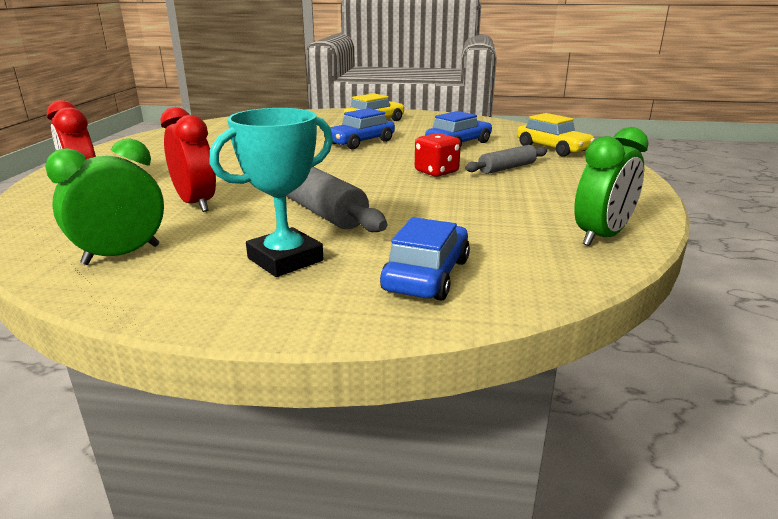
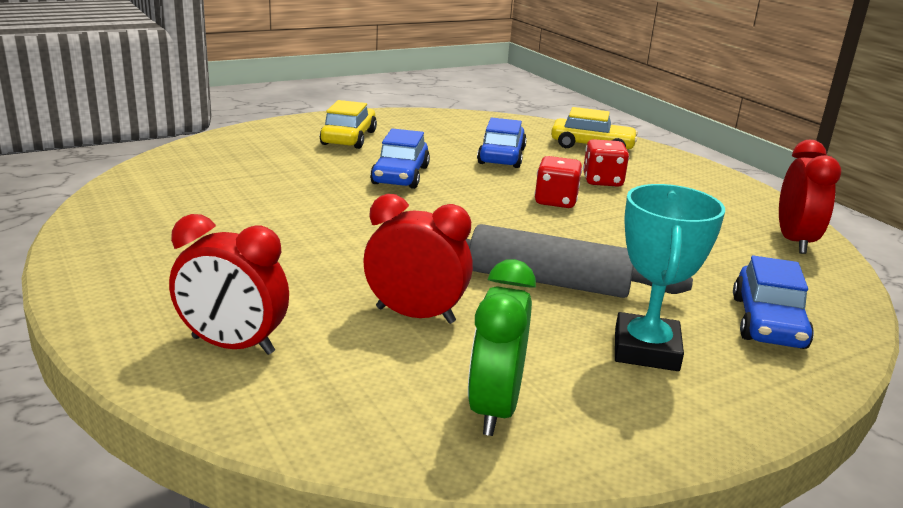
camera: 40 degrees left, 0 degrees up
blue car [380,217,470,301] -> blue car turned 150 degrees counterclockwise [733,256,814,349]
grey rolling pin [465,145,547,174] -> red dice [583,139,629,187]
green clock [574,127,649,246] -> red clock [779,140,841,254]

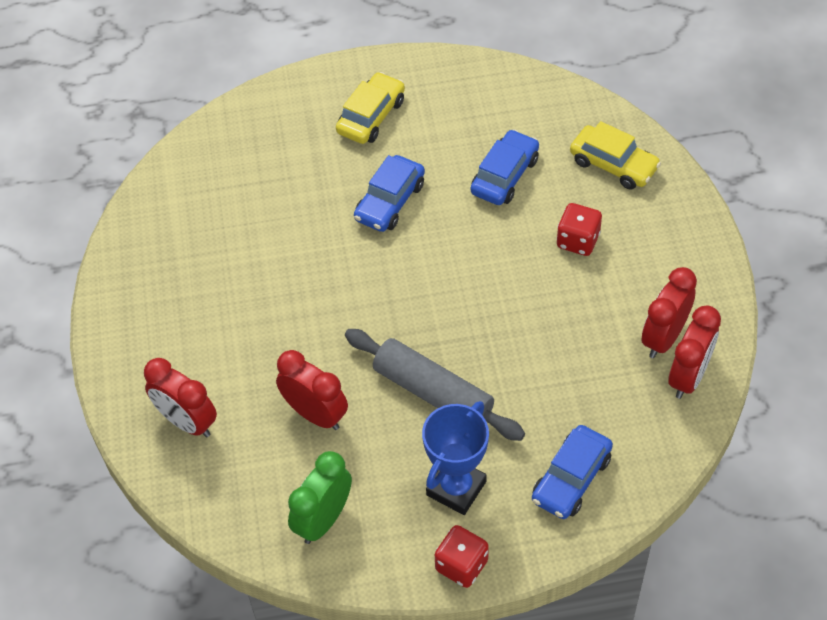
camera: 25 degrees right, 30 degrees up
red dice [534,156,582,208] -> red dice moved to [435,525,489,588]
turquoise trophy [615,184,725,371] -> blue trophy [422,401,489,515]
none -> red clock [641,267,697,358]

